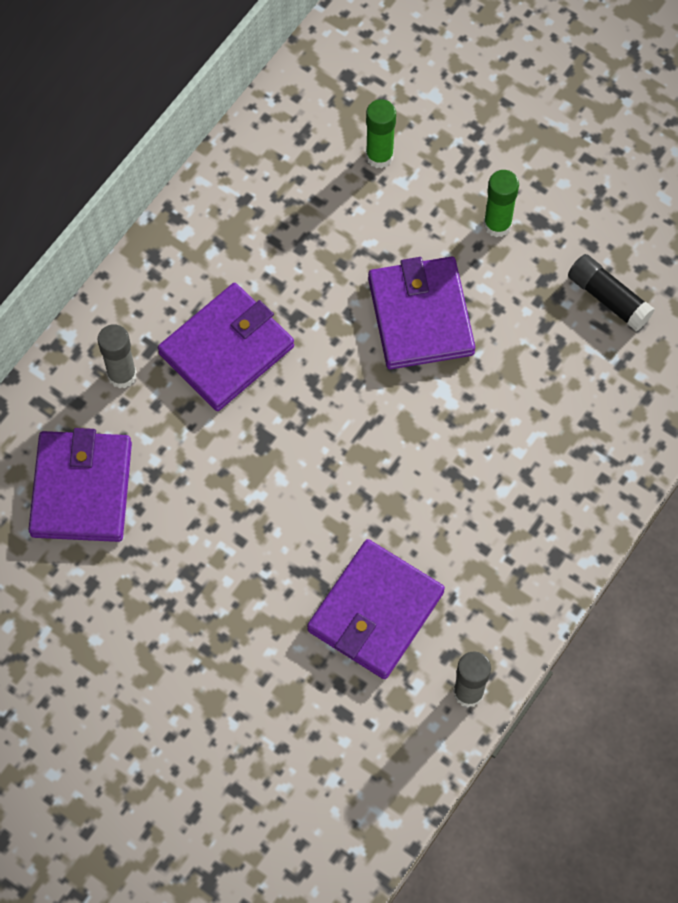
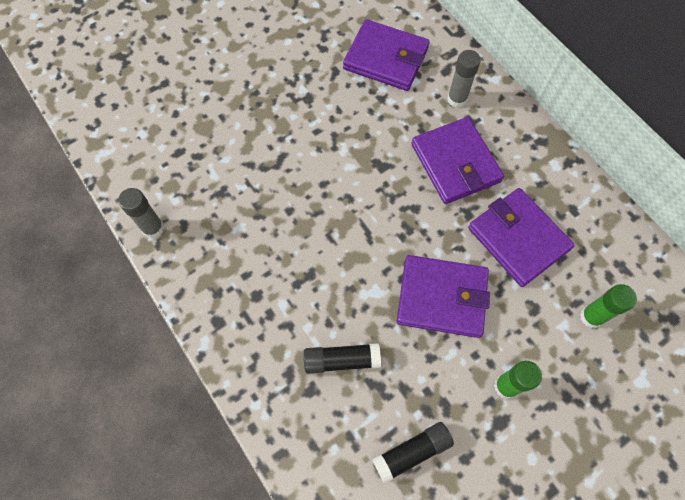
camera: 110 degrees right, 0 degrees up
purple wallet [307,539,445,679] -> purple wallet moved to [468,188,575,287]
none -> black glue stick [304,343,381,374]

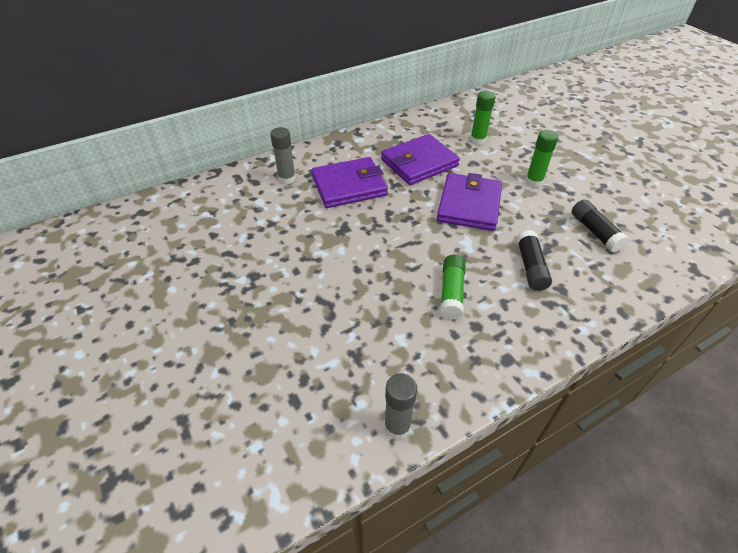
camera: 85 degrees left, 20 degrees down
purple wallet [343,19,430,91] -> none
none -> green glue stick [440,254,466,320]

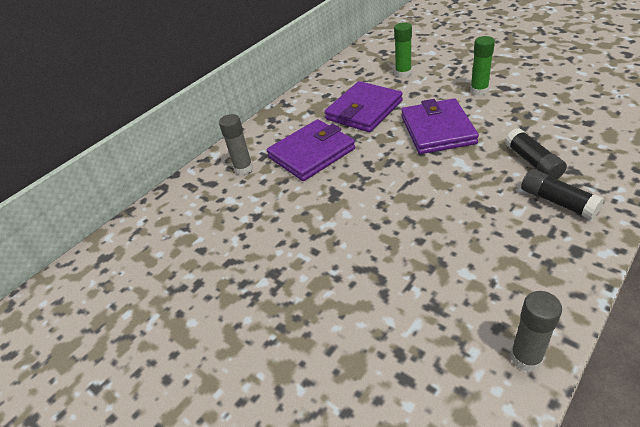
camera: 15 degrees left, 5 degrees down
green glue stick [440,254,466,320] -> none
black glue stick [571,199,629,252] -> black glue stick moved to [521,169,604,220]

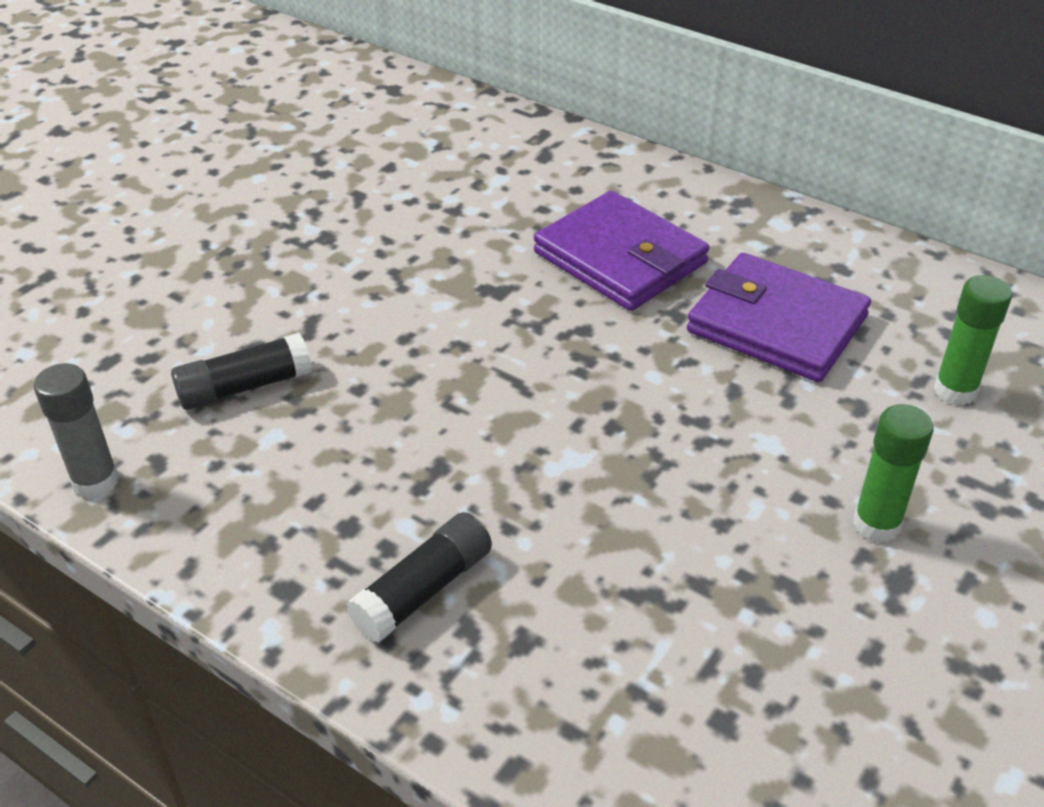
camera: 80 degrees right, 0 degrees up
grey glue stick [219,114,253,175] -> none
purple wallet [401,98,479,154] -> none
black glue stick [505,128,567,179] -> black glue stick moved to [171,333,312,410]

